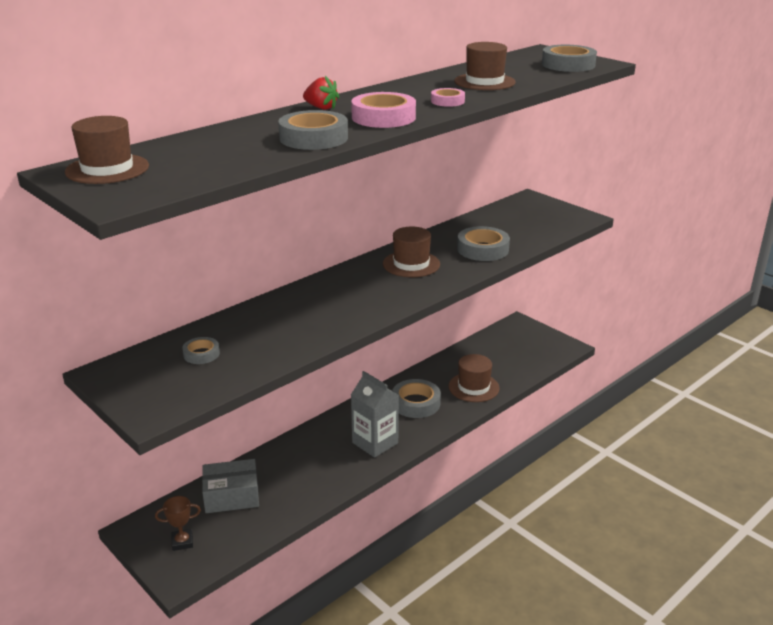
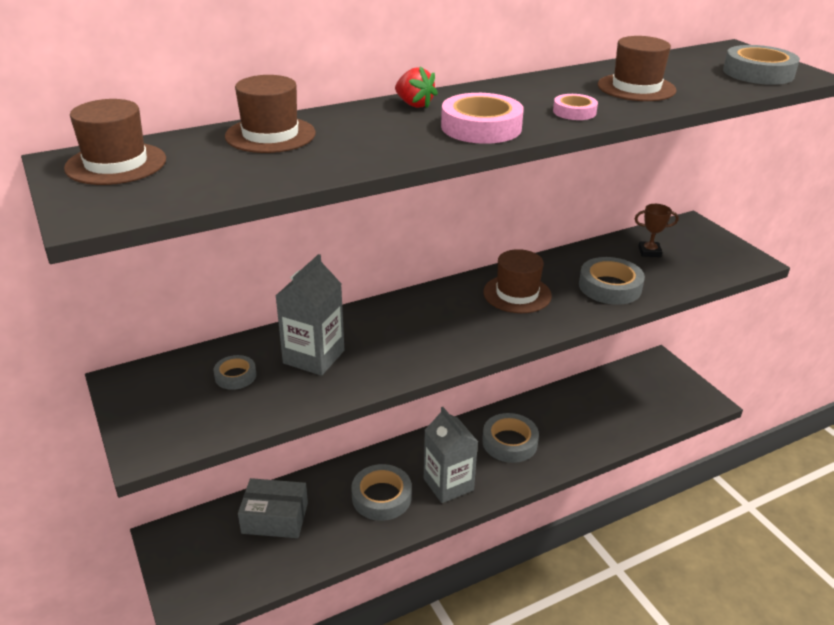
camera: 15 degrees right, 5 degrees up
brown trophy [155,496,201,551] -> brown trophy moved to [634,204,679,257]
grey tape [278,110,348,150] -> grey tape moved to [351,464,412,521]
brown hat [449,354,500,402] -> brown hat moved to [225,75,316,153]
none -> grey carton [276,254,344,376]

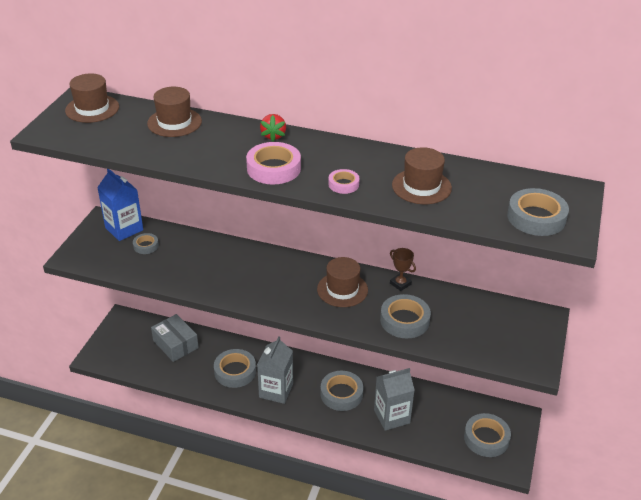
camera: 45 degrees right, 5 degrees up
grey carton [276,254,344,376] -> grey carton moved to [374,368,415,431]
brown trophy [634,204,679,257] -> brown trophy moved to [390,248,416,291]
none -> blue carton [97,169,143,241]
none -> grey tape [464,413,511,457]

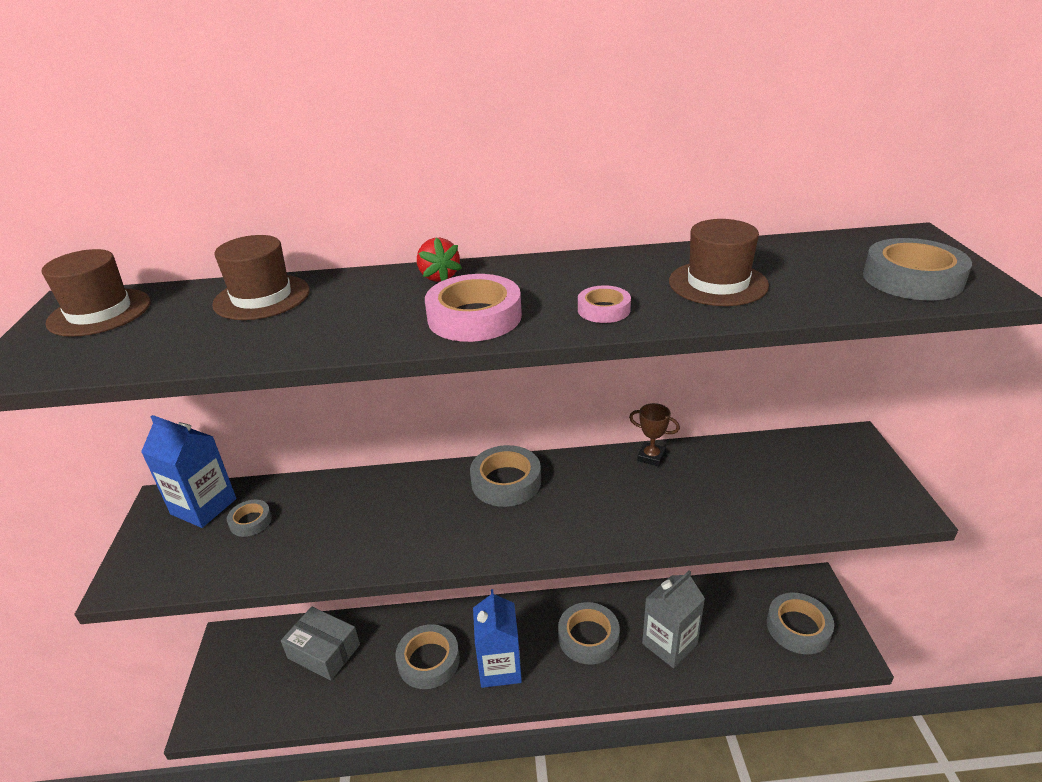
camera: 20 degrees left, 5 degrees down
grey carton [257,337,293,404] -> blue carton [473,589,522,688]
brown hat [317,257,368,307] -> none
grey tape [380,294,431,338] -> grey tape moved to [470,445,541,507]

